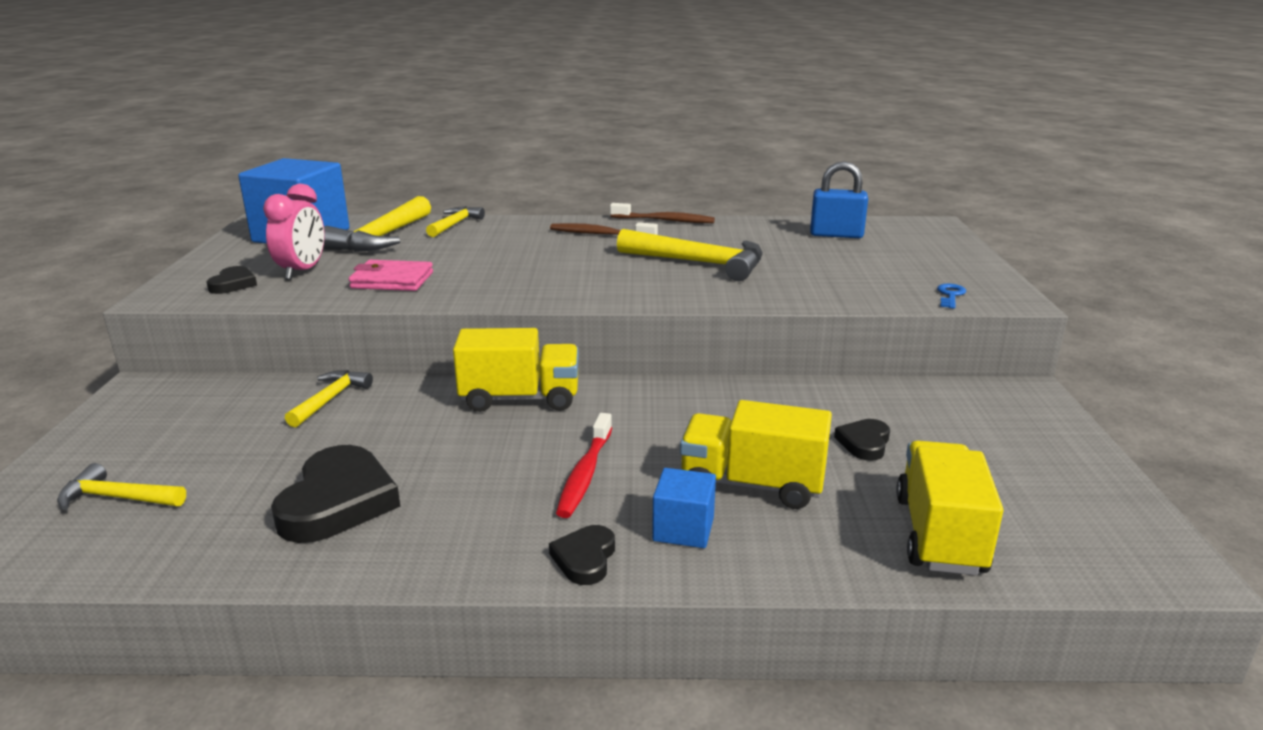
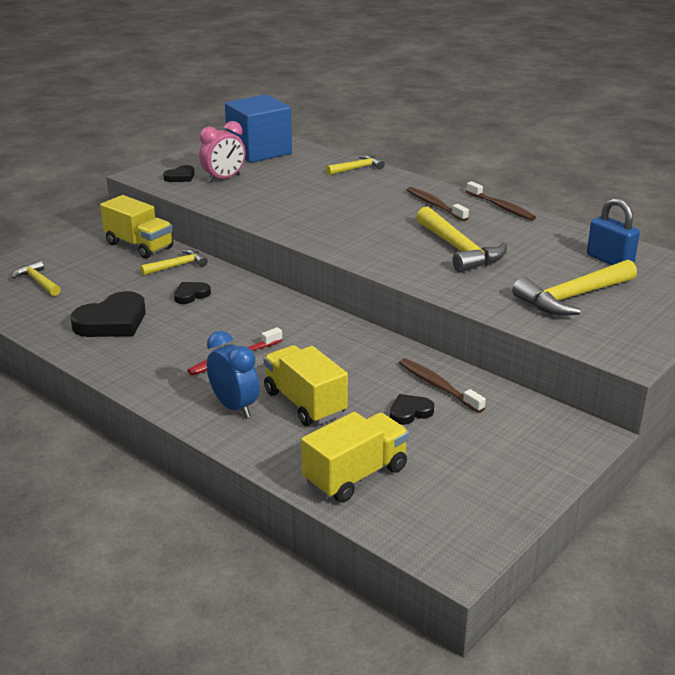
camera: 40 degrees right, 5 degrees up
yellow hammer [323,196,431,252] -> yellow hammer moved to [512,259,637,315]
pink wallet [349,260,433,291] -> none
yellow truck [453,328,579,412] -> yellow truck moved to [100,195,173,259]
black heart [549,525,615,585] -> black heart moved to [174,282,211,304]
blue cube [652,468,716,548] -> blue clock [207,331,259,418]
blue key [937,283,966,309] -> none
none -> brown toothbrush [399,358,486,413]

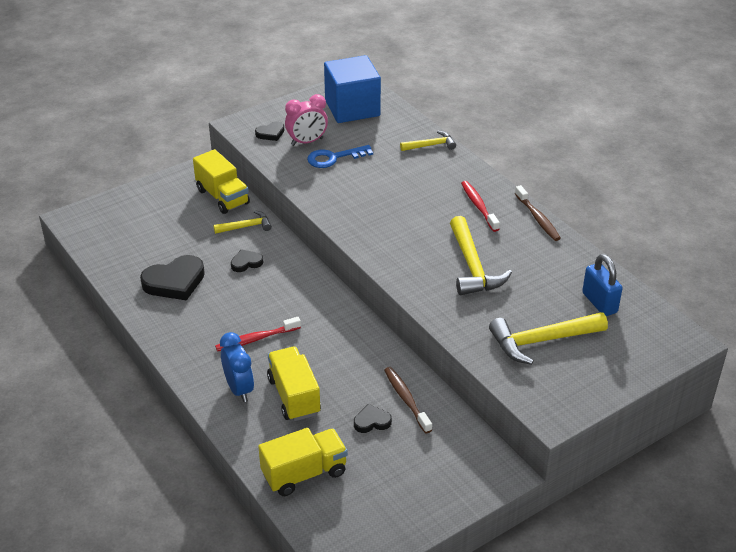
camera: 15 degrees right, 10 degrees up
yellow hammer [12,260,61,296] -> none
brown toothbrush [407,187,469,221] -> red toothbrush [461,181,500,232]
none -> blue key [307,145,373,168]

